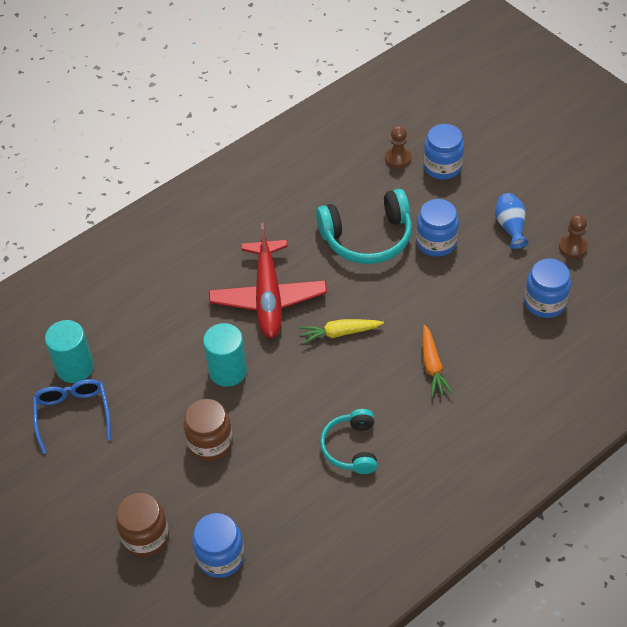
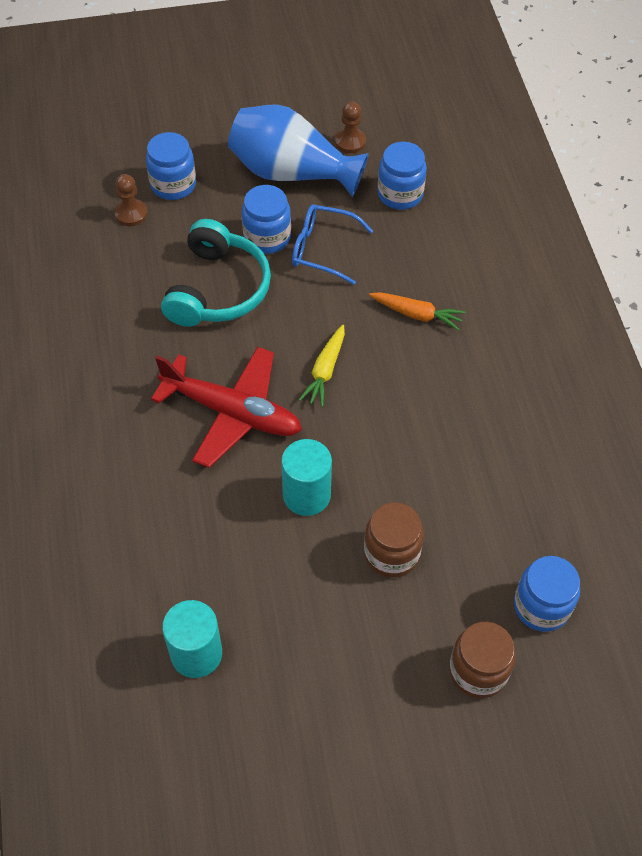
camera: 65 degrees left, 5 degrees up
blue glasses [33,379,111,454] -> blue glasses moved to [292,204,373,285]
turquoise headphones [320,409,377,474] -> none
blue vase [495,193,529,249] -> blue vase [228,104,369,197], size x2.12

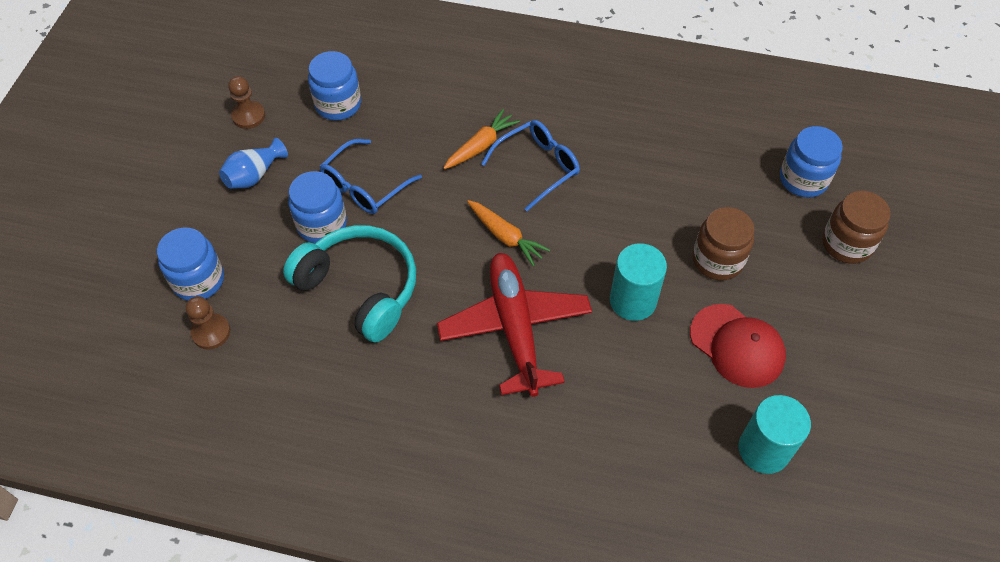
camera: 65 degrees left, 0 degrees up
red plane [151,347,302,468] -> red plane turned 60 degrees counterclockwise [437,253,592,397]
blue vase [228,104,369,197] -> blue vase [219,138,288,189], size x0.47
yellow carrot [299,325,345,407] -> orange carrot [467,200,550,266]
none -> blue glasses [481,120,580,211]
none -> red cap [690,304,786,388]

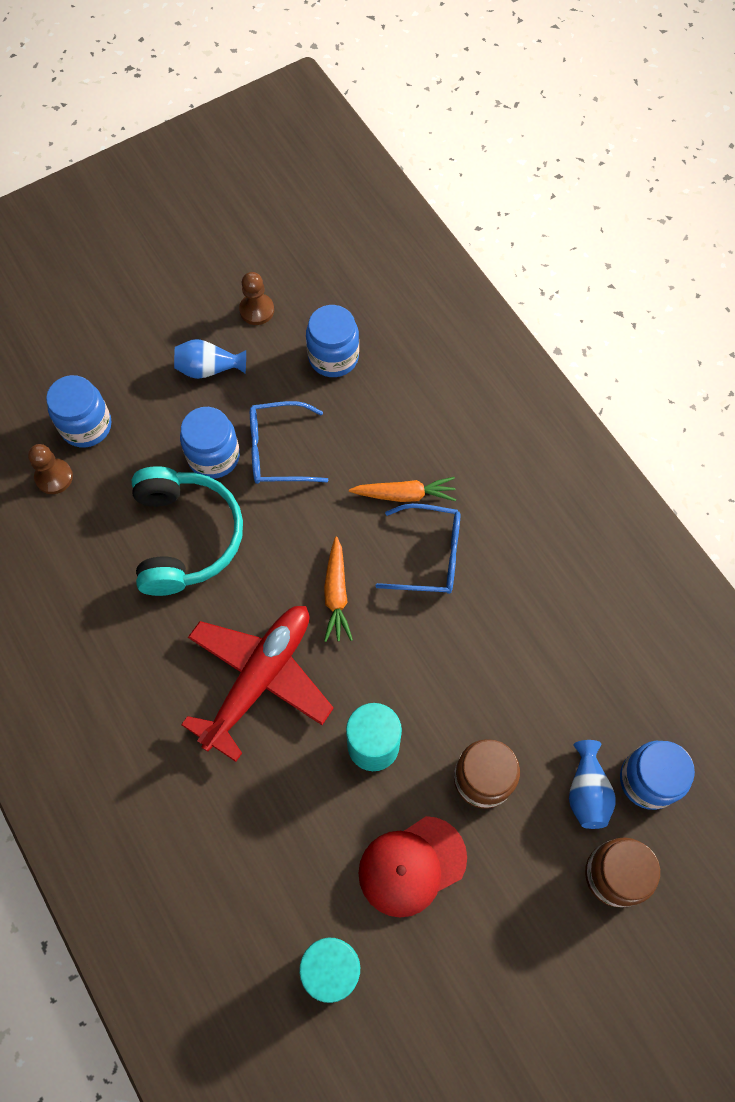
camera: 45 degrees right, 10 degrees up
red cap [690,304,786,388] -> red cap turned 60 degrees clockwise [359,816,467,918]
none -> blue vase [569,740,616,829]

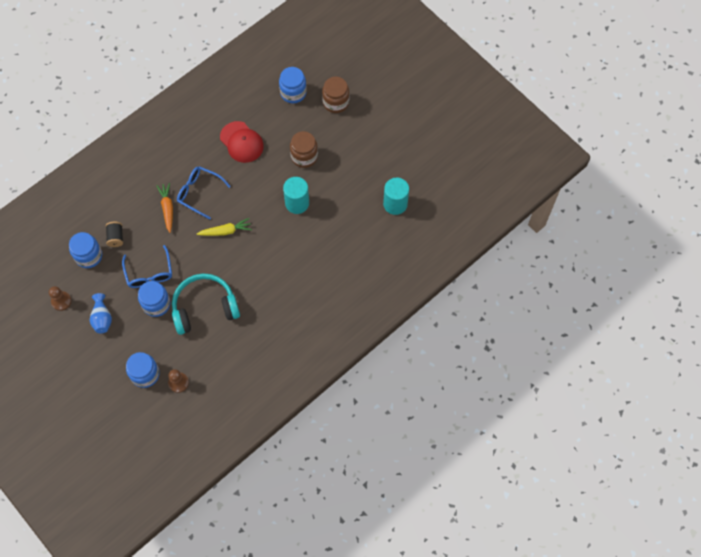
camera: 100 degrees left, 0 degrees up
red plane [181,606,334,762] -> none
orange carrot [324,536,353,642] -> yellow carrot [197,218,252,236]
red cap [359,816,467,918] -> red cap moved to [220,121,264,163]
blue glasses [375,503,460,594] -> blue glasses turned 60 degrees counterclockwise [177,166,231,219]
blue vase [569,740,616,829] -> none
none -> black spool [106,222,123,247]

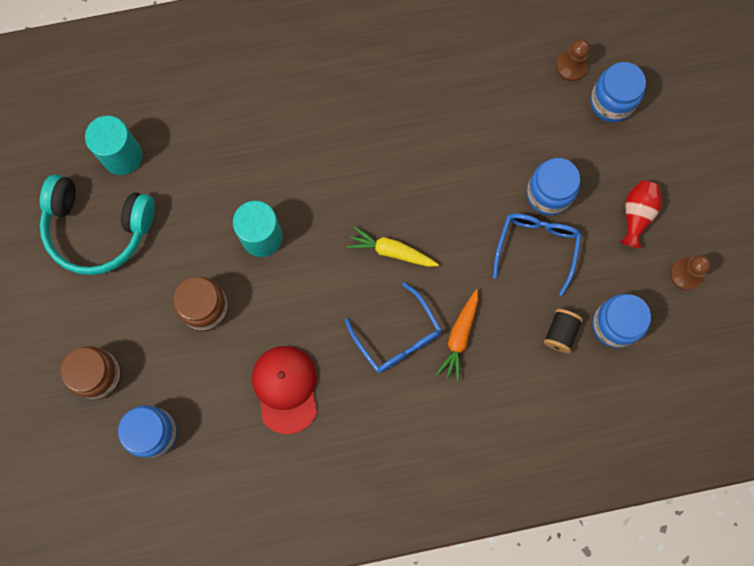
camera: 150 degrees left, 10 degrees up
blue vase [90,293,112,333] -> red vase [620,180,662,248]
turquoise headphones [172,273,240,335] -> turquoise headphones moved to [40,174,155,275]

